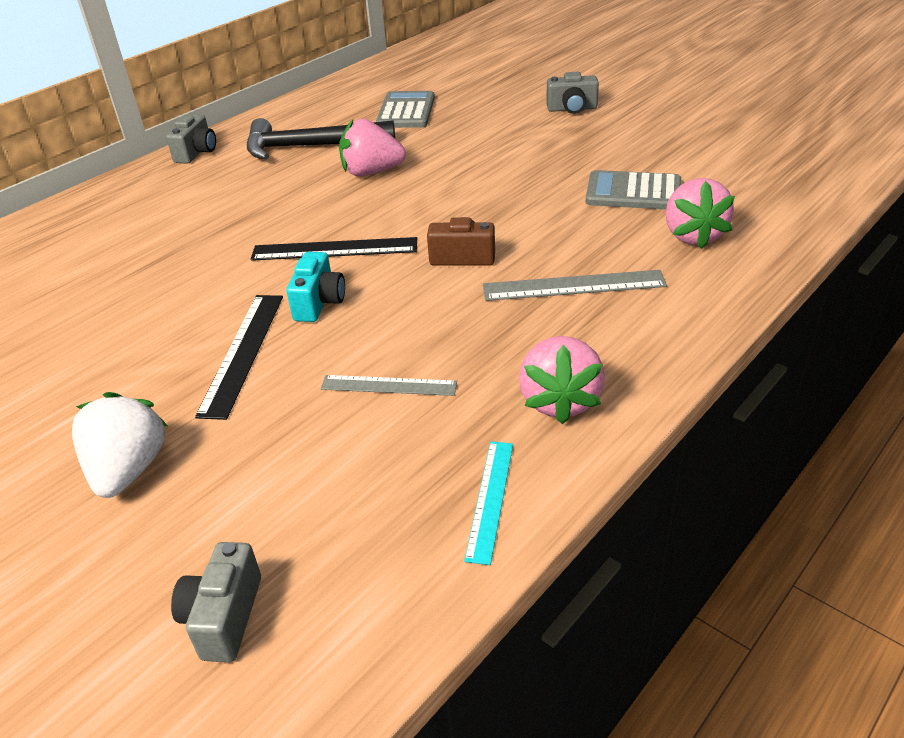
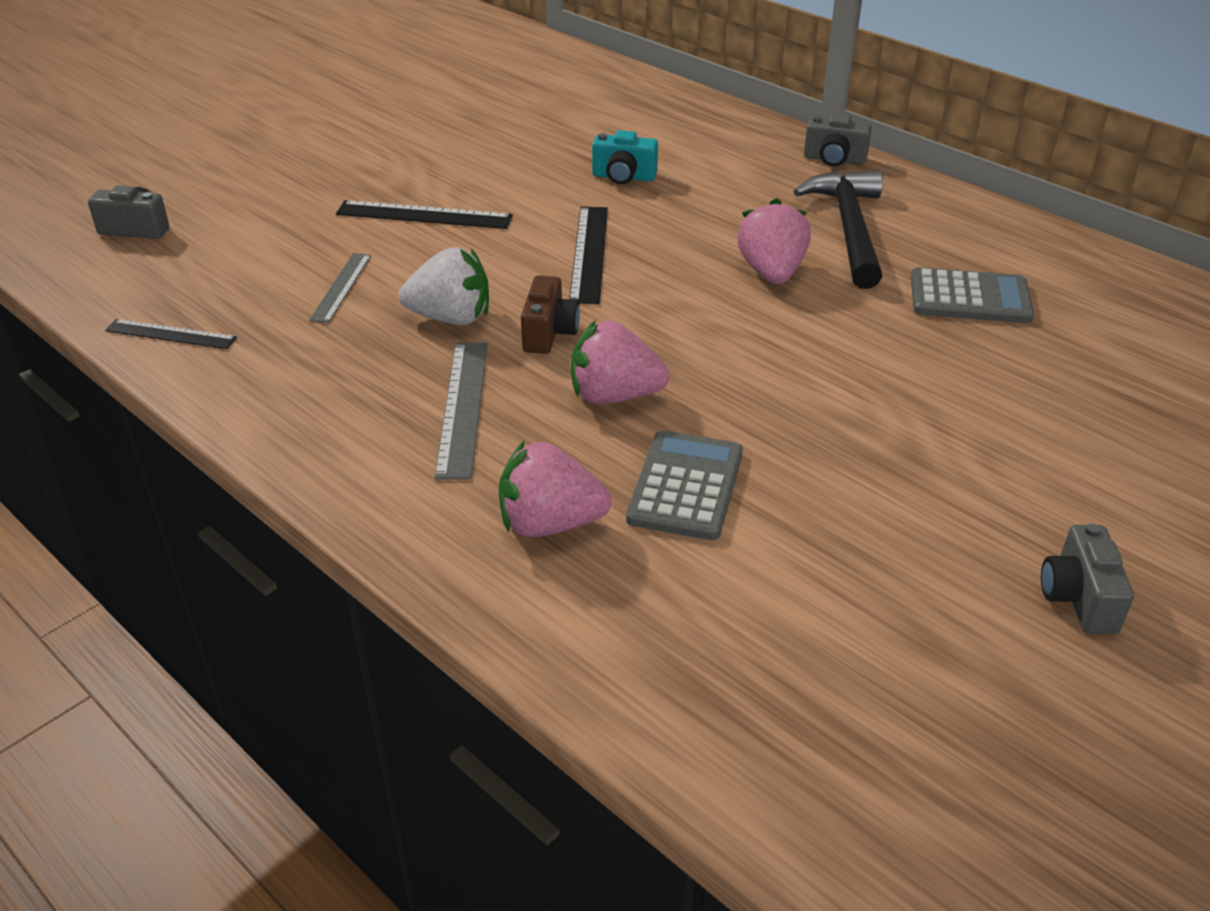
camera: 90 degrees right, 0 degrees up
white strawberry [72,392,168,498] -> white strawberry moved to [399,247,489,325]
turquoise camera [287,252,345,322] -> turquoise camera moved to [592,130,658,184]
turquoise ruler [464,441,513,565] -> black ruler [105,319,237,349]
pink strawberry [519,336,605,424] -> pink strawberry moved to [571,320,669,404]
grey camera [546,72,599,114] -> grey camera moved to [1041,524,1134,634]

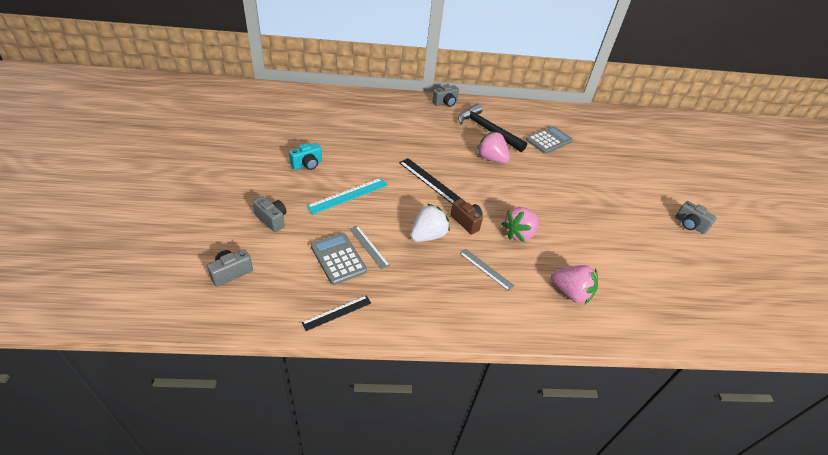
camera: 50 degrees left, 5 degrees up
black ruler [336,200,513,229] -> turquoise ruler [306,178,388,214]
grey ruler [435,343,488,479] -> grey ruler [460,249,515,291], size x0.66
pink strawberry [499,440,611,537] -> pink strawberry turned 105 degrees counterclockwise [551,265,598,305]
turquoise camera [592,130,658,184] -> turquoise camera moved to [289,143,322,170]
grey calculator [626,430,743,540] -> grey calculator moved to [311,233,367,285]
none -> grey camera [252,196,287,232]

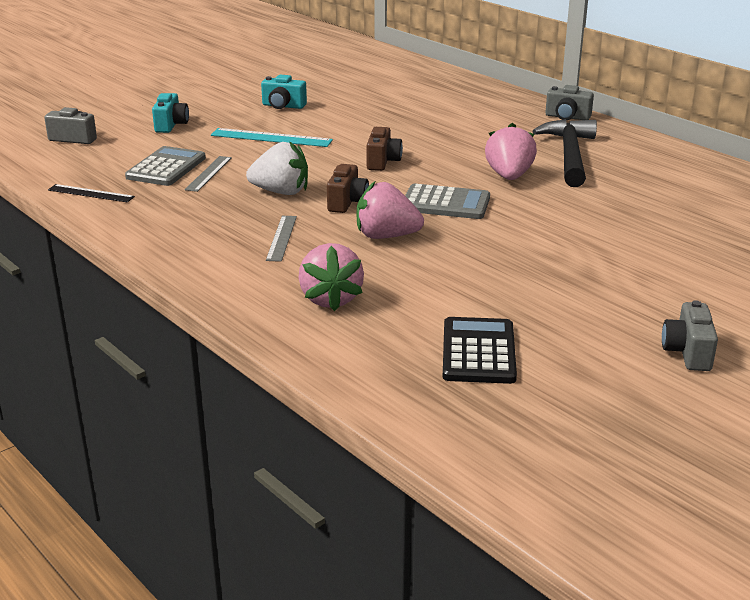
camera: 55 degrees right, 15 degrees down
grey camera [252,196,287,232] -> turquoise camera [152,93,189,133]
black ruler [399,158,461,204] -> brown camera [367,127,403,171]
grey calculator [526,126,573,154] -> grey calculator moved to [405,184,490,219]
none -> black calculator [443,317,517,384]

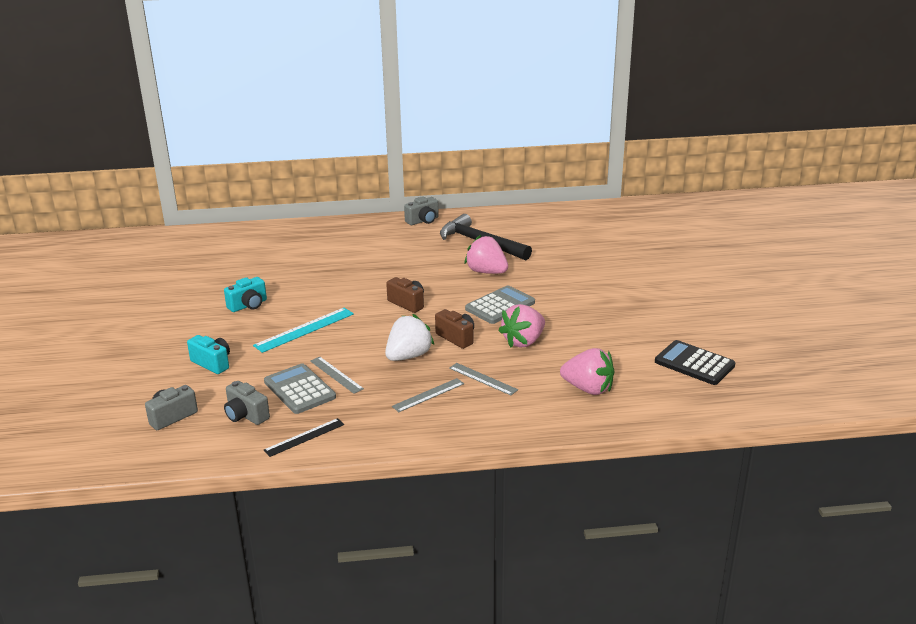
camera: 55 degrees left, 0 degrees up
grey camera [662,300,718,371] -> grey camera moved to [224,381,270,425]
none -> grey ruler [392,378,464,412]

